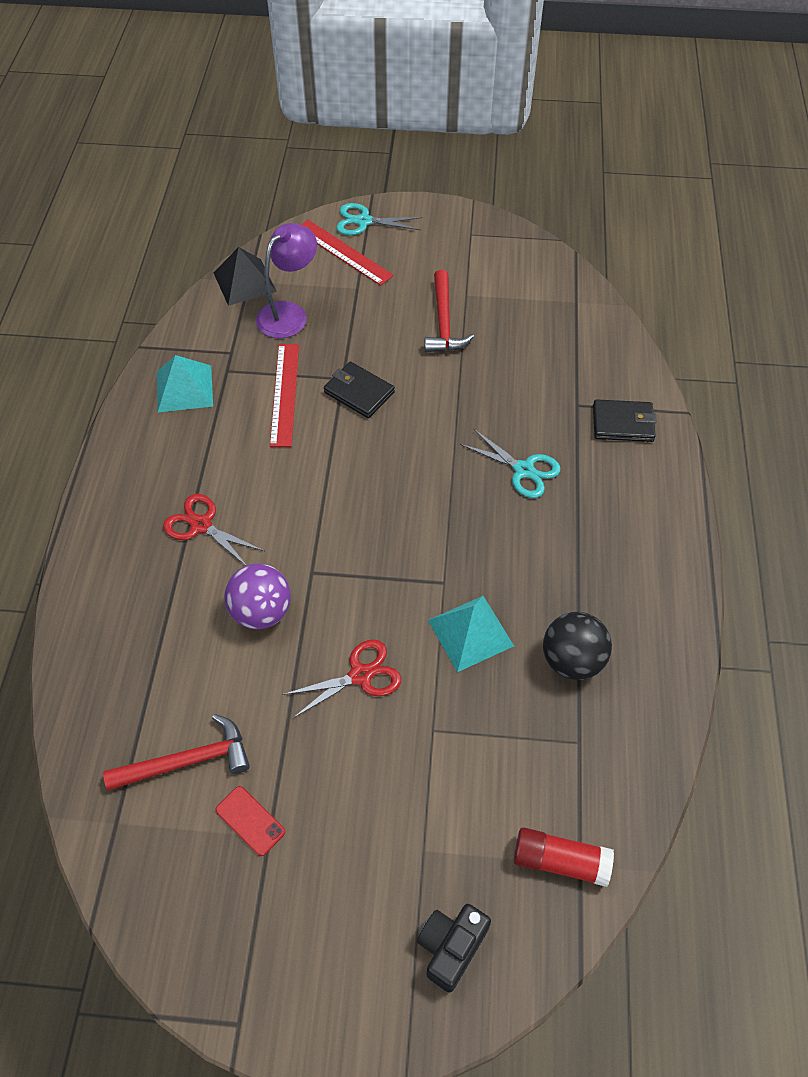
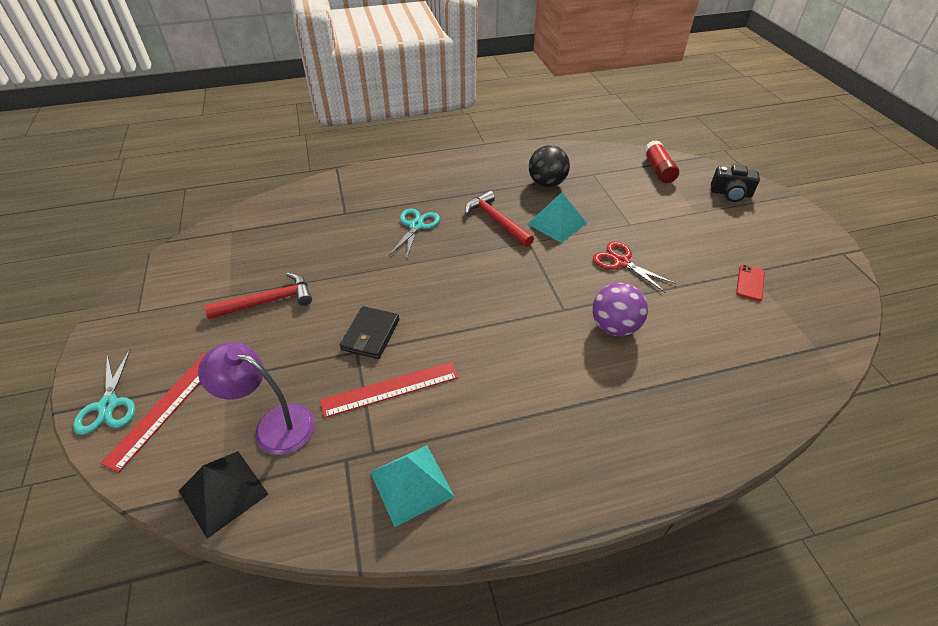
camera: 110 degrees left, 10 degrees down
red hammer [103,714,250,790] -> red hammer moved to [465,190,534,247]
red scissors [163,494,264,566] -> none
black wallet [593,399,657,442] -> none

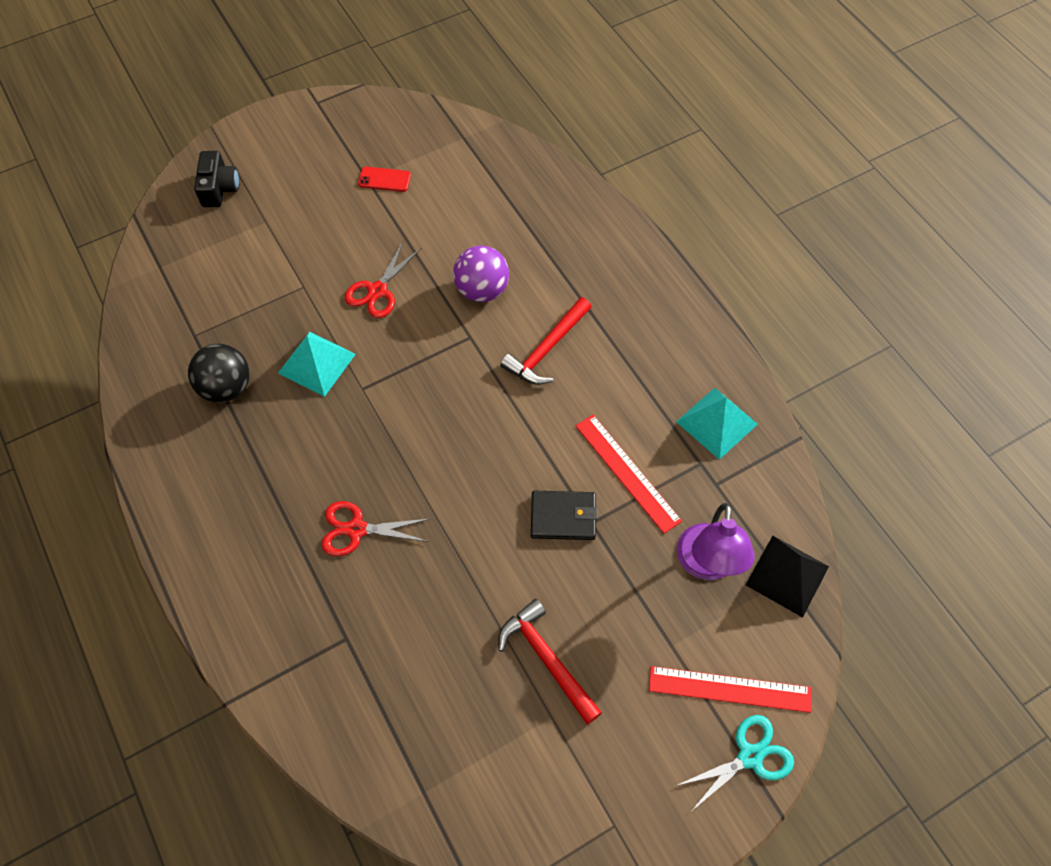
camera: 105 degrees left, 15 degrees up
turquoise scissors [389,208,440,260] -> red scissors [321,501,429,556]
red hammer [465,190,534,247] -> red hammer moved to [500,297,591,385]
red glue stick [644,140,679,183] -> none

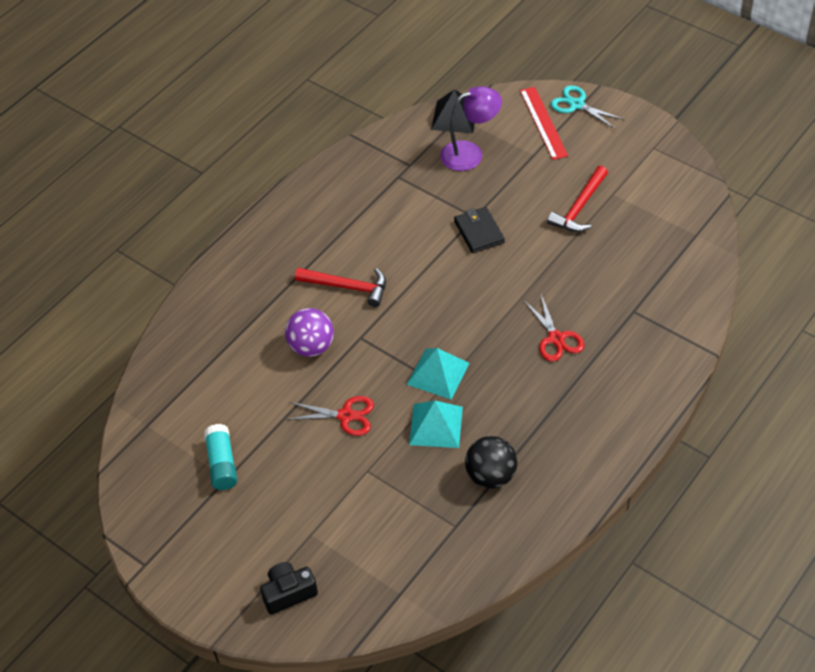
camera: 110 degrees left, 10 degrees down
red phone [358,167,411,192] -> turquoise glue stick [204,424,237,490]
red ruler [576,415,682,534] -> none
turquoise pyramid [676,388,758,460] -> turquoise pyramid moved to [407,348,470,399]

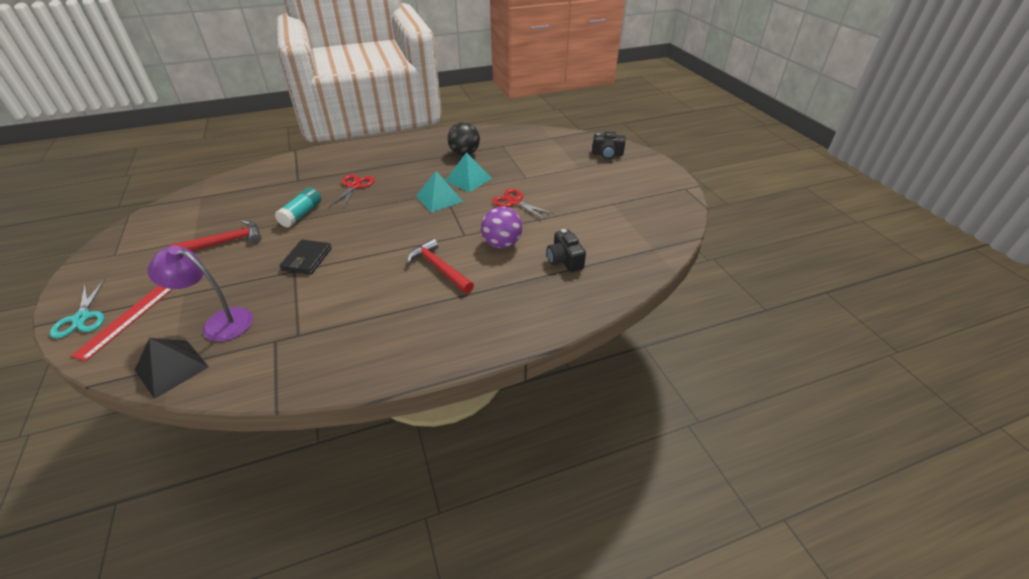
camera: 150 degrees left, 10 degrees down
turquoise glue stick [204,424,237,490] -> turquoise glue stick moved to [275,187,321,227]
none -> black camera [547,229,586,272]

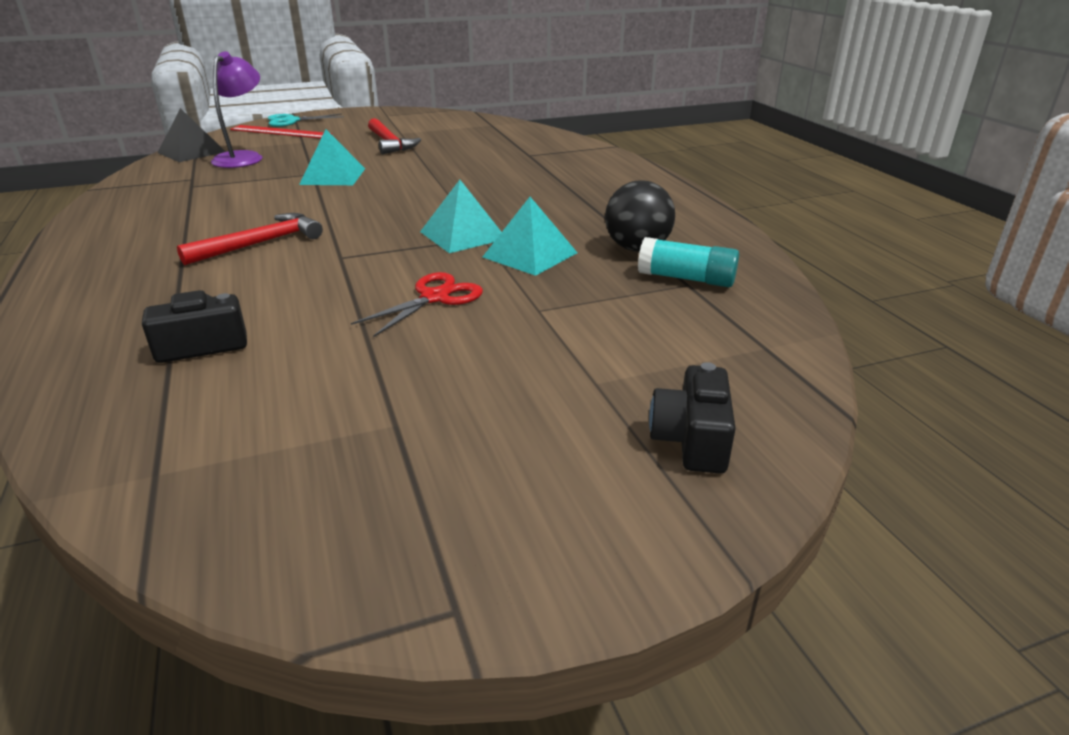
camera: 90 degrees right, 10 degrees down
turquoise glue stick [275,187,321,227] -> turquoise glue stick moved to [638,237,739,287]
black wallet [279,239,332,275] -> turquoise pyramid [299,129,365,185]
red scissors [329,174,375,209] -> none
purple ball [481,207,522,248] -> none

